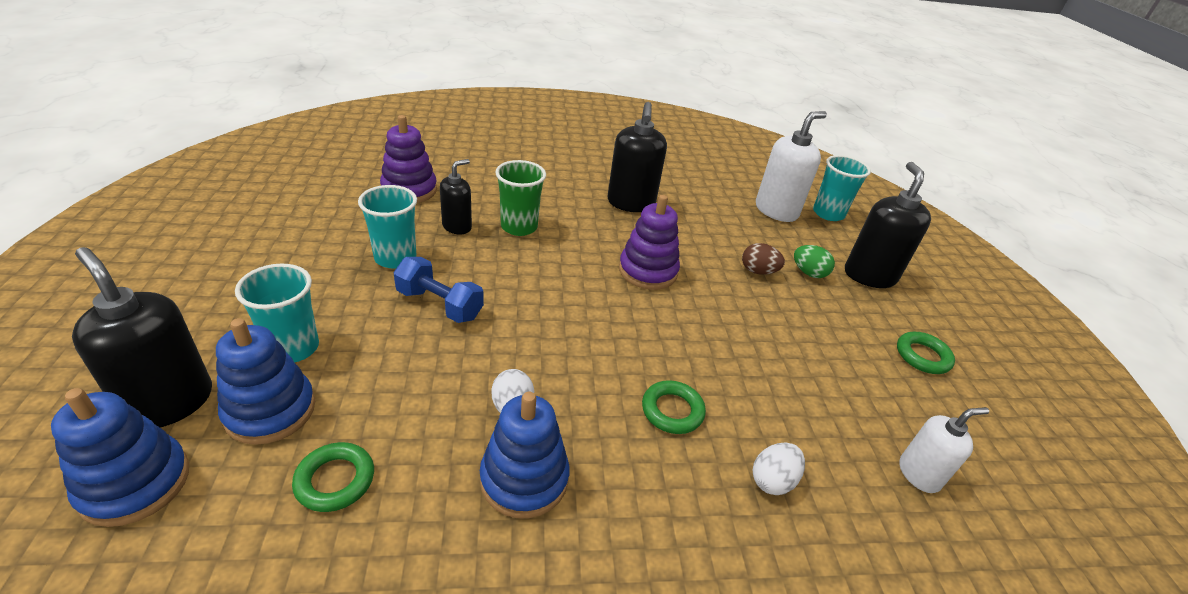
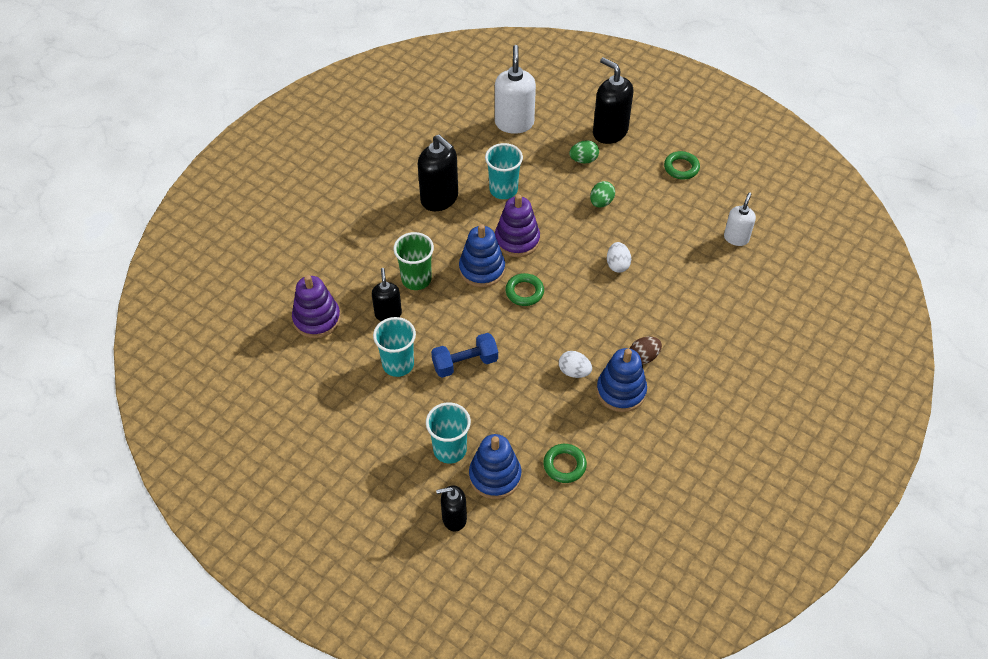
camera: 45 degrees left, 15 degrees up
blue stacking toy [51,388,189,527] -> blue stacking toy moved to [459,224,505,287]
black soap dispenser [72,247,212,428] -> black soap dispenser [436,485,467,531], size x0.61
green ring [642,380,706,434] -> green ring moved to [505,273,544,306]
brown egg [742,243,785,275] -> brown egg moved to [630,336,662,364]
white egg [753,443,805,495] -> white egg moved to [607,242,631,273]
turquoise cup [813,155,871,221] -> turquoise cup moved to [485,143,523,199]
none -> green egg [590,181,615,208]

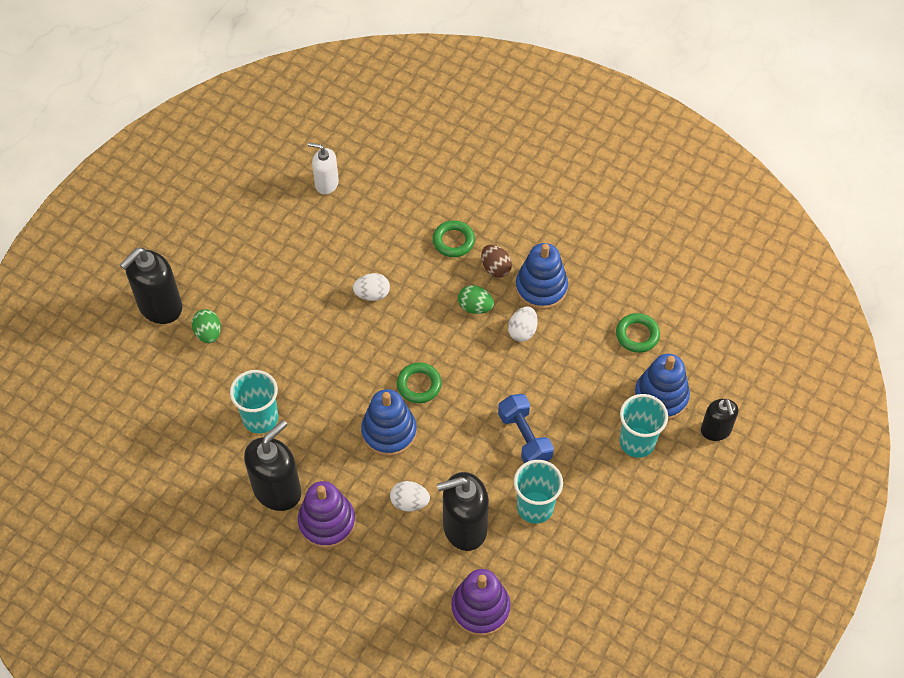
camera: 95 degrees left, 5 degrees up
black soap dispenser [372,268,402,321] -> black soap dispenser [437,472,489,551], size x1.65
green cup [393,232,434,290] -> white egg [390,481,430,512]
white soap dispenser [495,45,536,134] -> none
purple stacking toy [495,194,540,257] -> purple stacking toy moved to [298,481,356,549]
green egg [590,181,615,208] -> green egg moved to [458,285,494,314]
green ring [664,151,700,179] -> green ring moved to [433,220,475,257]

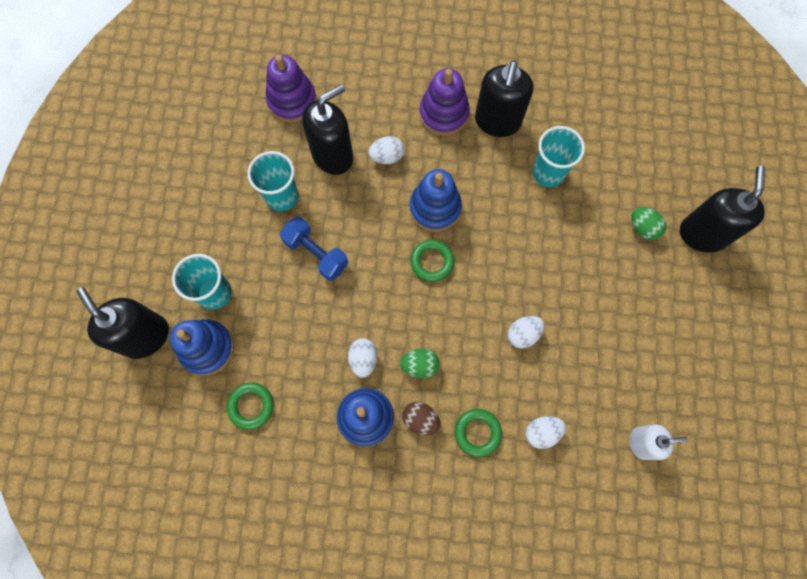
camera: 155 degrees right, 15 degrees up
black soap dispenser [701,399,738,441] -> black soap dispenser [77,287,169,359], size x1.65
none -> white egg [526,416,566,449]

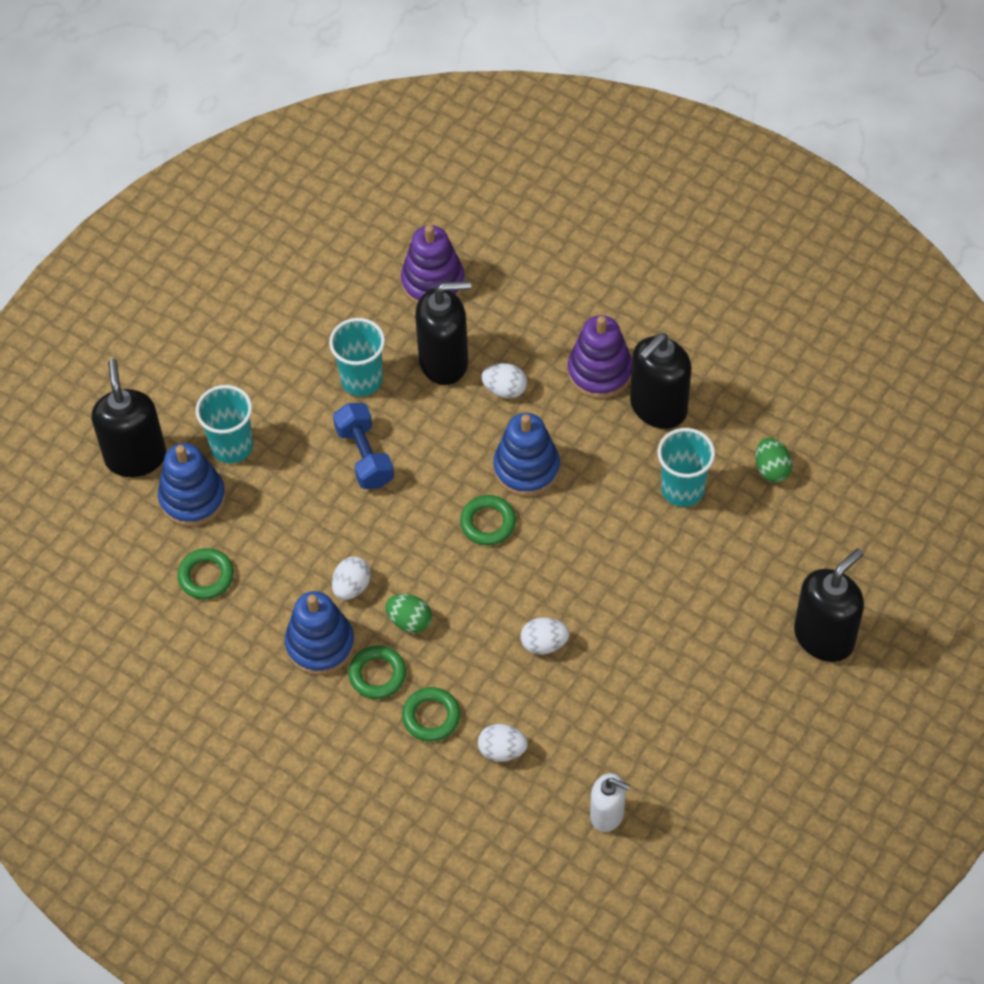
camera: 30 degrees right, 15 degrees down
brown egg [402,402,441,435] -> green ring [348,646,406,699]
green egg [631,207,666,240] -> green egg moved to [756,438,793,482]

